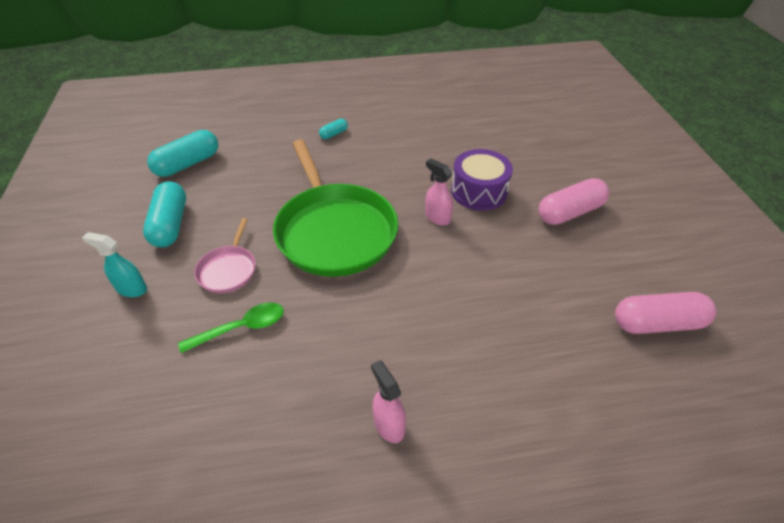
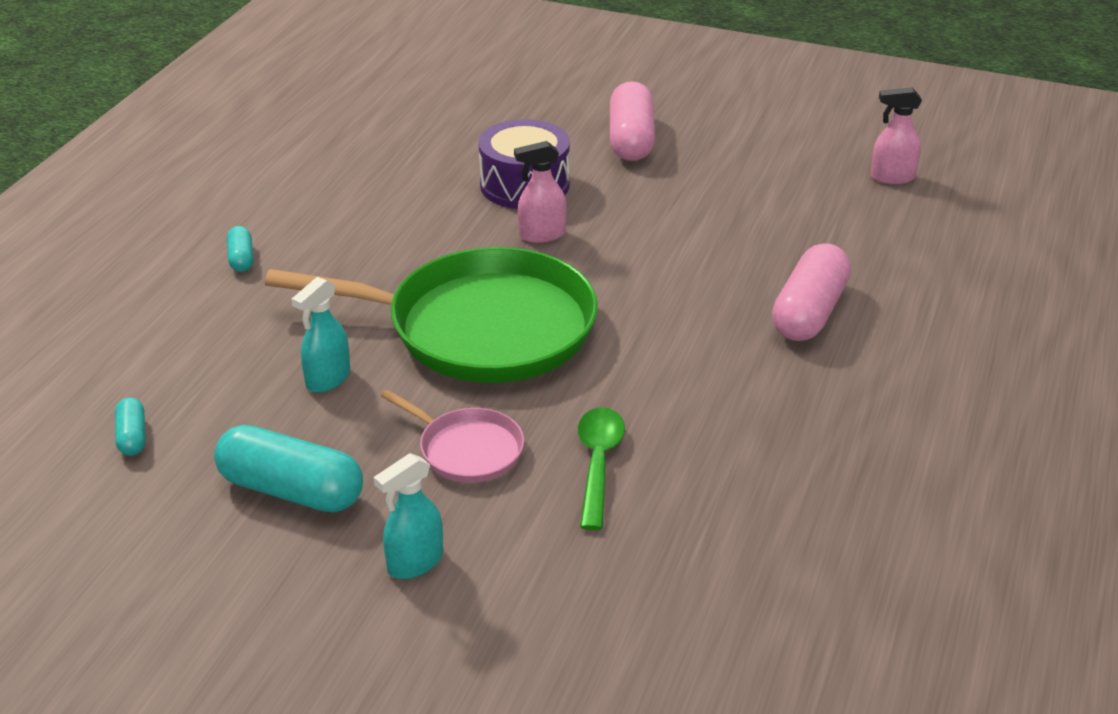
camera: 60 degrees left, 10 degrees down
turquoise capsule [147,130,218,177] -> turquoise capsule [115,398,146,456], size x0.49
pink spray bottle [371,360,406,443] -> pink spray bottle moved to [871,87,922,184]
pink capsule [615,292,716,334] -> pink capsule moved to [772,243,851,341]
none -> turquoise spray bottle [292,277,350,393]

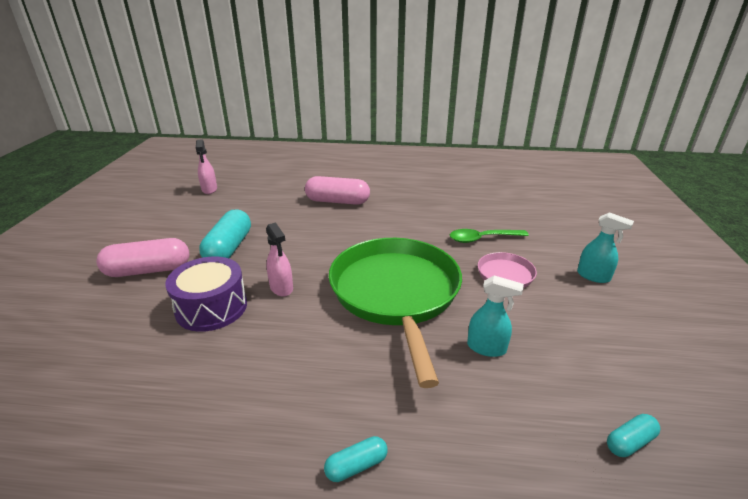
camera: 105 degrees left, 5 degrees down
turquoise capsule [214,425,363,512] -> turquoise capsule moved to [199,209,251,258]

